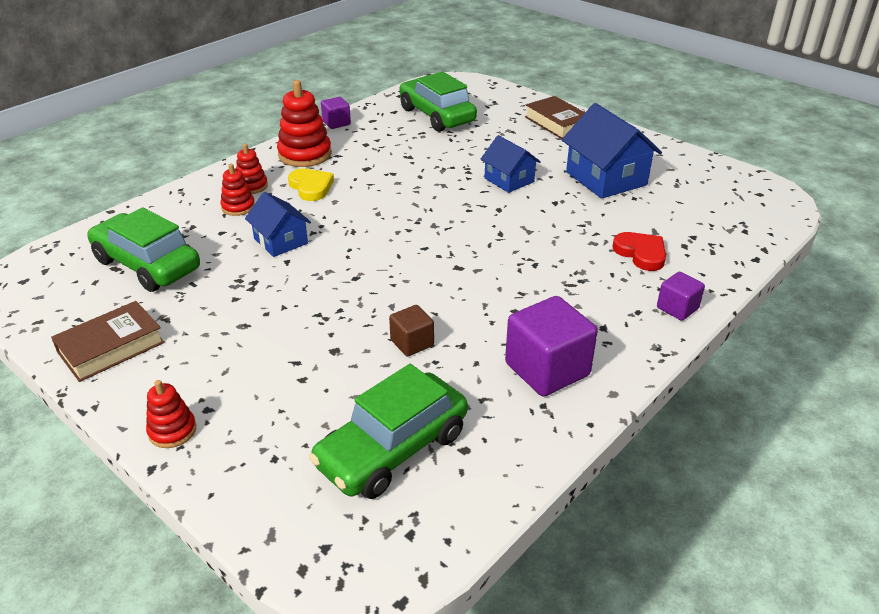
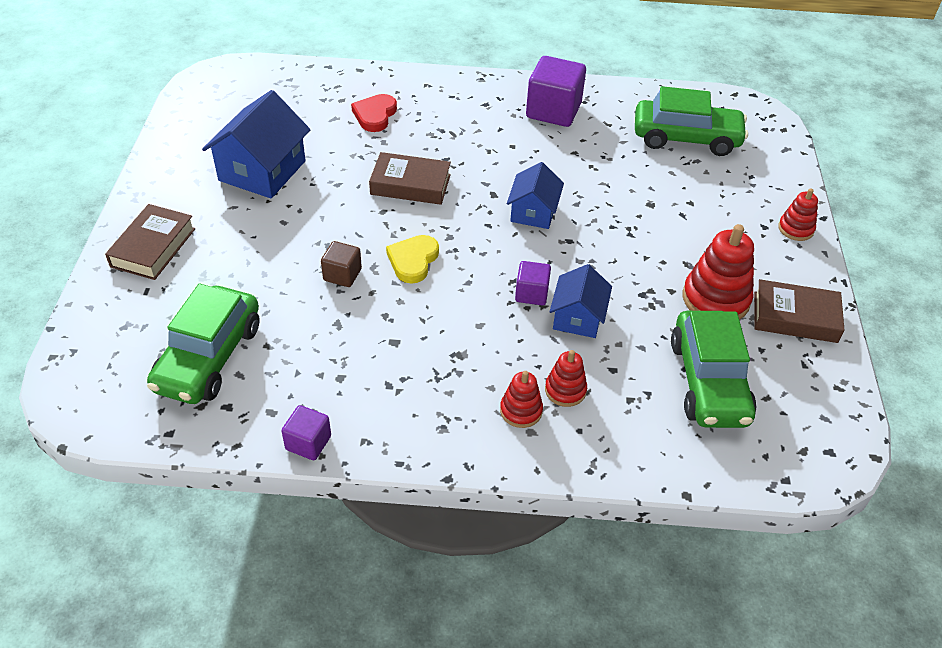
camera: 130 degrees left, 10 degrees up
red stacking toy [277,80,332,167] -> red stacking toy moved to [683,224,754,320]
yellow heart [288,169,334,201] -> yellow heart moved to [386,235,439,284]
brown cube [389,305,434,356] -> brown cube moved to [321,241,362,287]
blue house [481,135,541,193] -> blue house moved to [507,162,564,229]
purple cube [657,272,705,321] -> purple cube moved to [515,261,551,305]
none -> brown book [369,152,451,205]

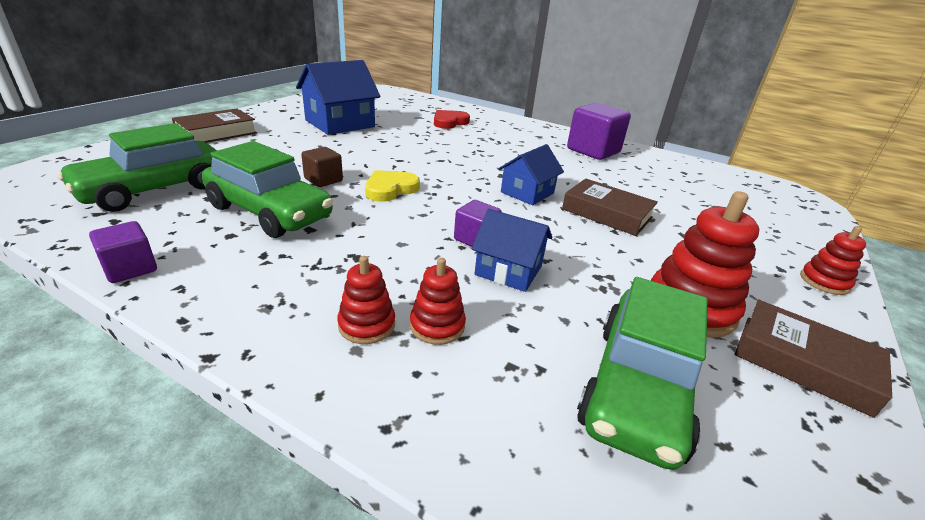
camera: 25 degrees right, 15 degrees down
brown book [369,152,451,205] -> brown book moved to [562,178,658,236]
blue house [550,264,612,338] -> blue house turned 75 degrees clockwise [472,209,552,292]
green car [635,86,748,156] -> green car moved to [202,141,333,238]

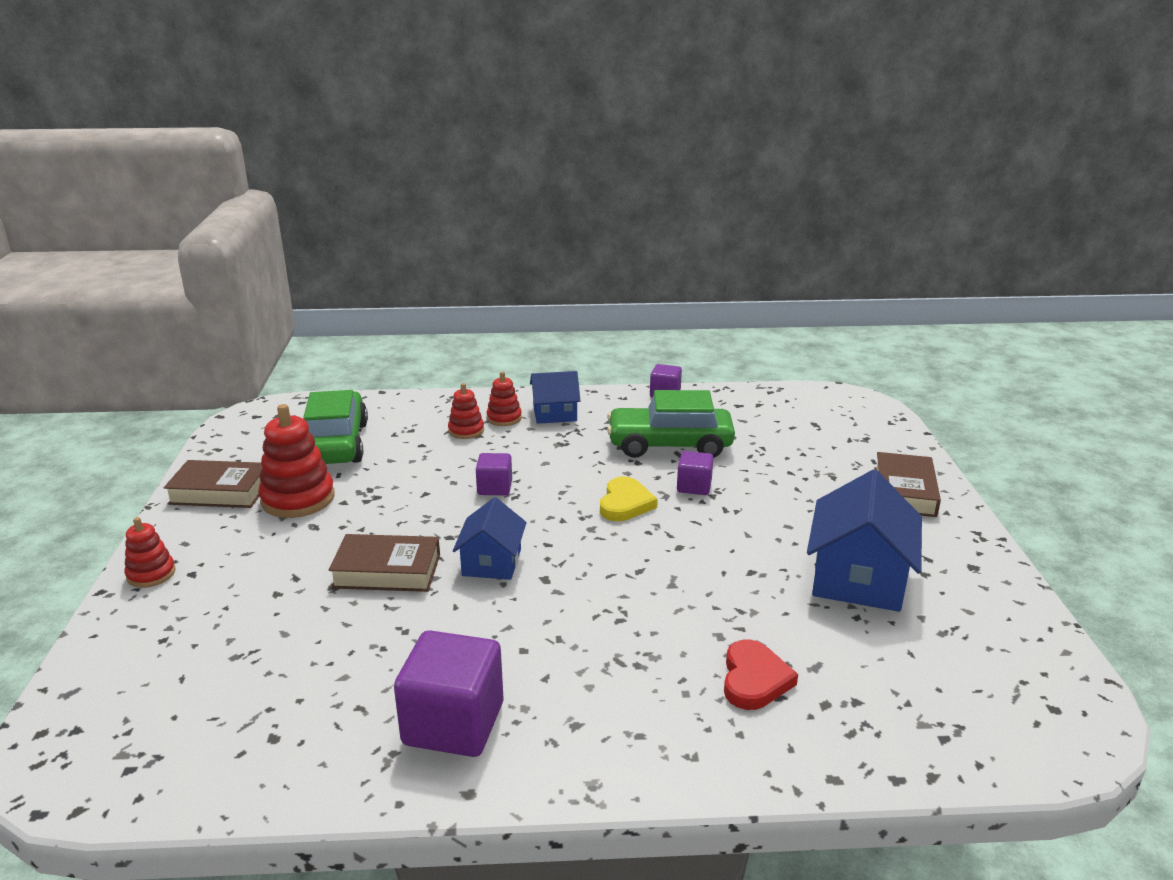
camera: 150 degrees right, 5 degrees down
green car [57,123,217,212] -> none
brown cube [301,147,343,187] -> purple cube [677,451,713,495]
blue house [472,209,552,292] -> blue house moved to [530,371,580,424]

